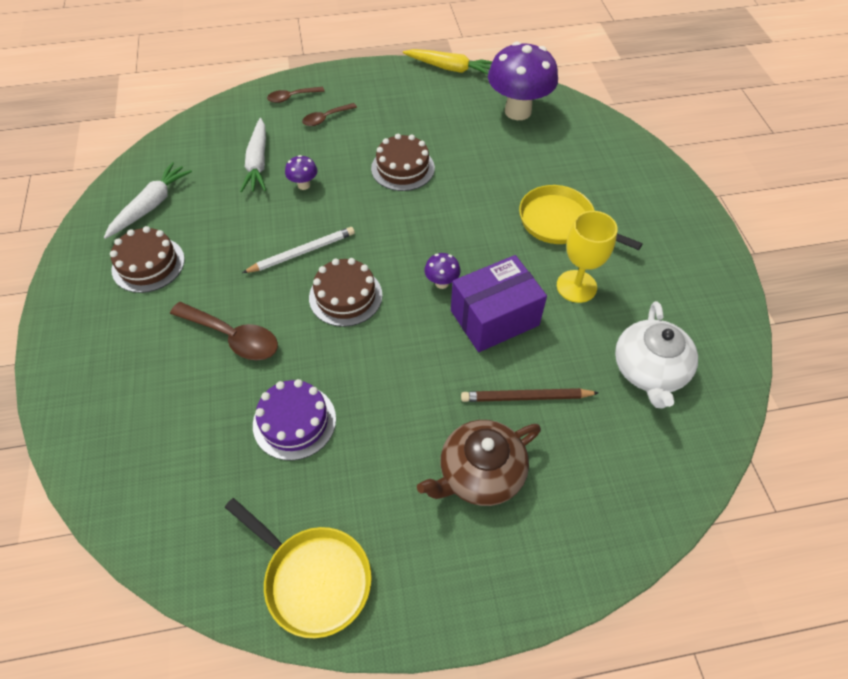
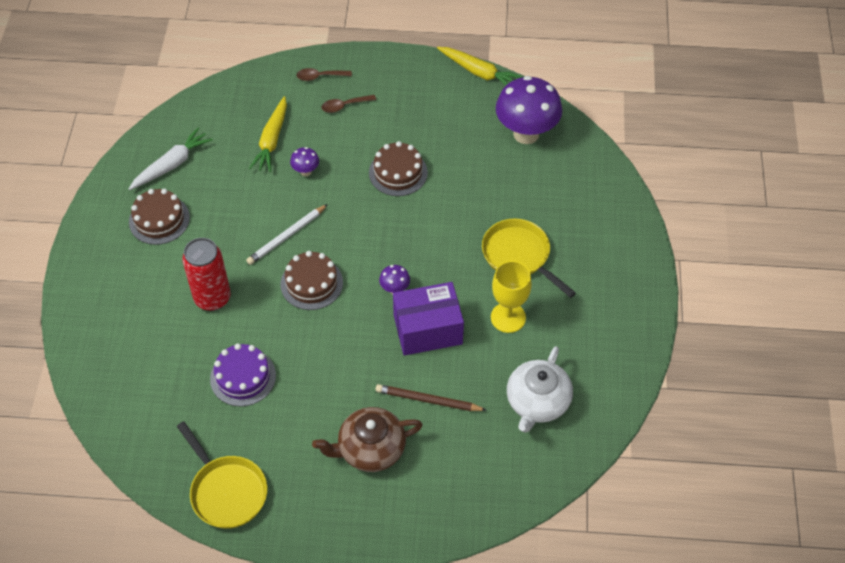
camera: 15 degrees right, 0 degrees up
brown spoon [170,302,278,360] -> red can [182,238,231,311]
white carrot [240,118,266,192] -> yellow carrot [249,96,287,172]
white pencil [242,227,355,273] -> white pencil turned 150 degrees clockwise [246,204,328,265]

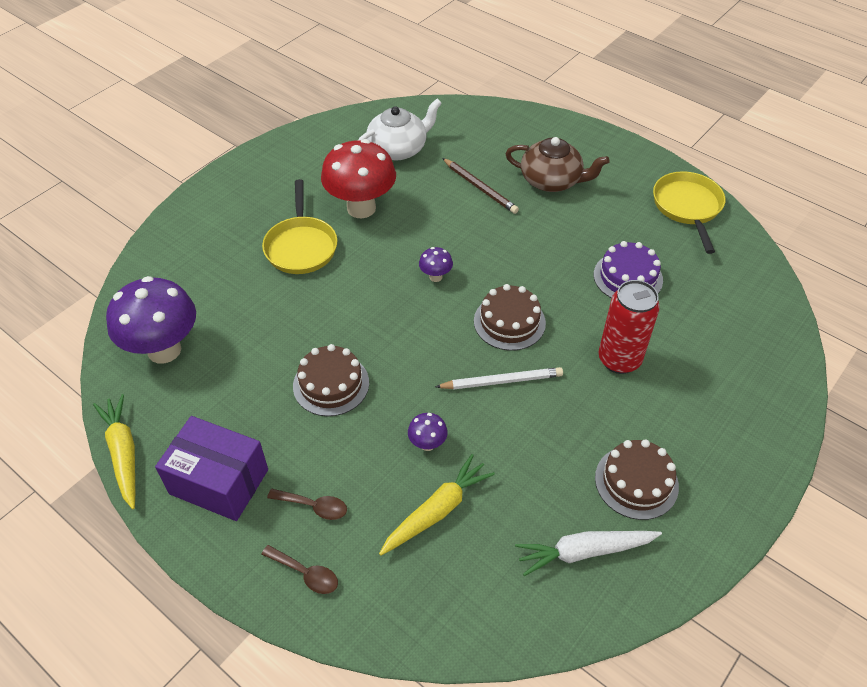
camera: 145 degrees left, 5 degrees down
purple box [393,282,464,356] -> purple box moved to [155,416,268,521]
yellow goblet [491,261,532,333] -> red mushroom [321,139,396,218]

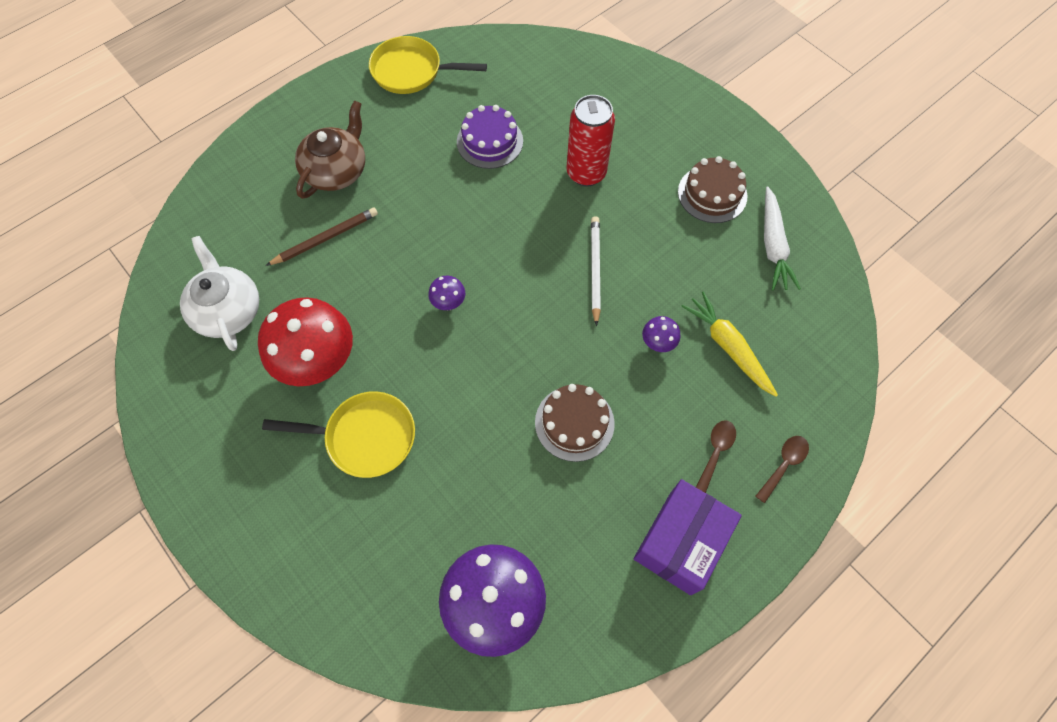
camera: 80 degrees left, 15 degrees up
yellow carrot [93,394,135,509] -> none
brown cake [474,284,546,351] -> none

